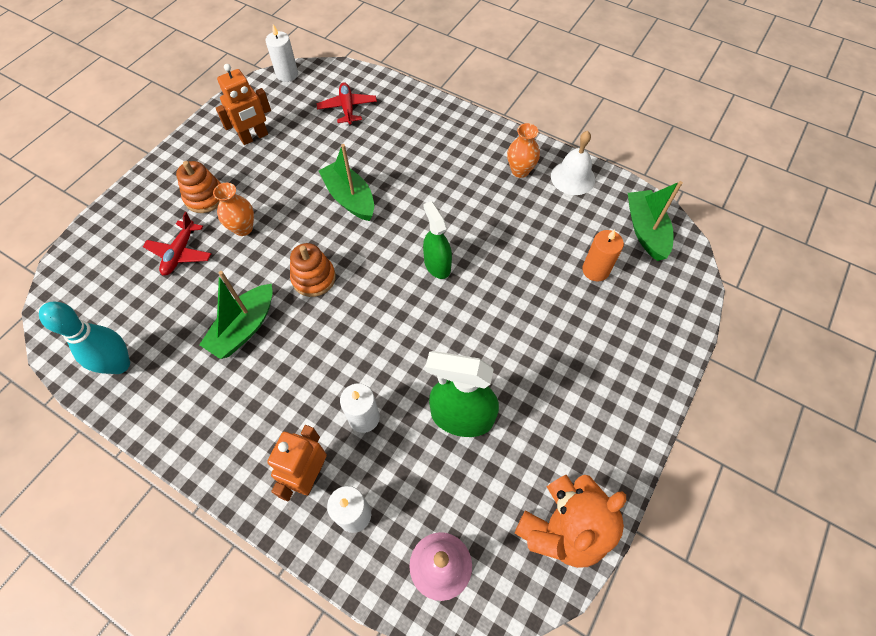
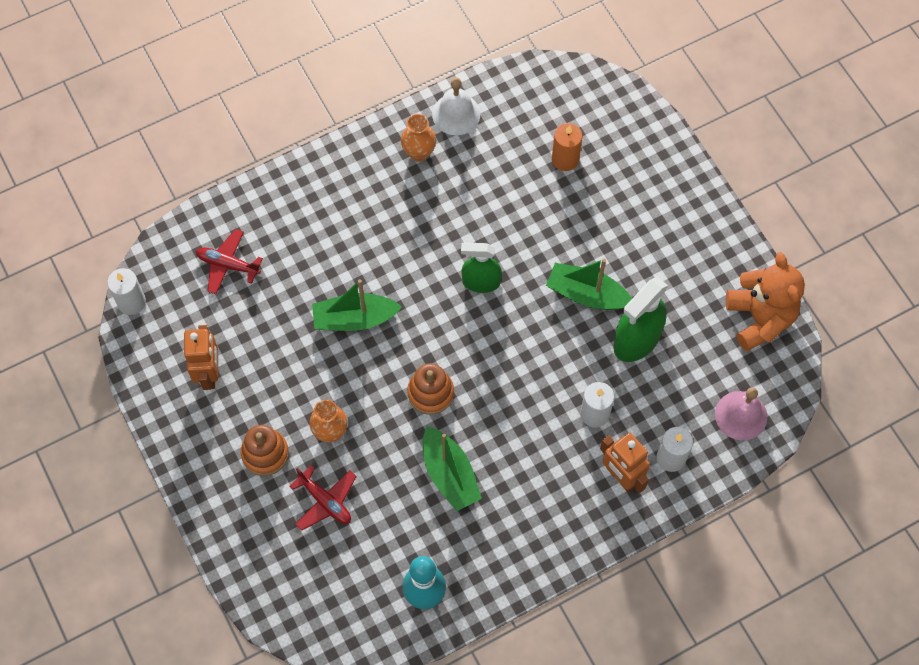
camera: 60 degrees left, 5 degrees up
green boat [628,181,683,261] -> green boat moved to [546,258,632,310]

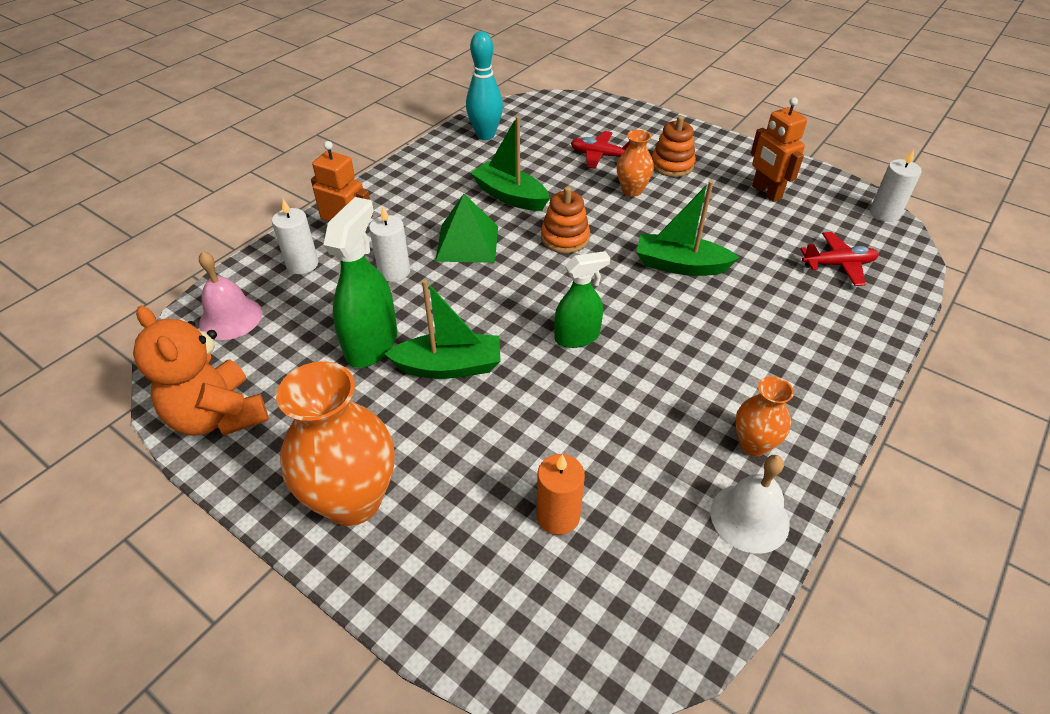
camera: 155 degrees right, 20 degrees down
green boat [312,279,402,331] -> green boat turned 135 degrees counterclockwise [637,180,740,276]
none -> orange vase [276,361,394,526]
none -> green pyramid [435,194,498,263]

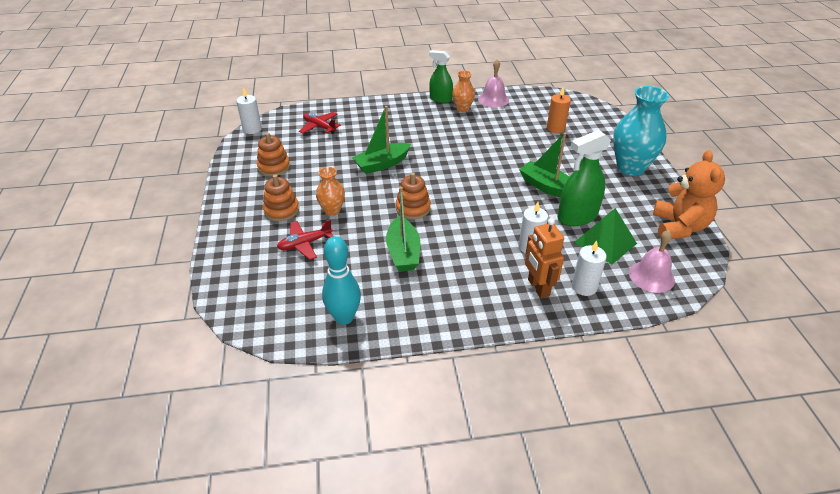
camera: 135 degrees left, 5 degrees down
orange vase [276,361,394,526] -> turquoise vase [613,86,669,176]
green pyramid [435,194,498,263] -> green pyramid moved to [574,208,637,265]
green spray bottle [554,251,610,348] -> green spray bottle moved to [429,50,453,103]
red plane [571,131,630,169] -> red plane turned 90 degrees clockwise [277,219,333,260]
green boat [637,180,740,276] -> green boat turned 90 degrees clockwise [352,106,411,174]
white bell [710,455,790,554] -> pink bell [478,59,509,108]
orange robot [751,97,807,202] -> orange stacking toy [257,133,290,176]

